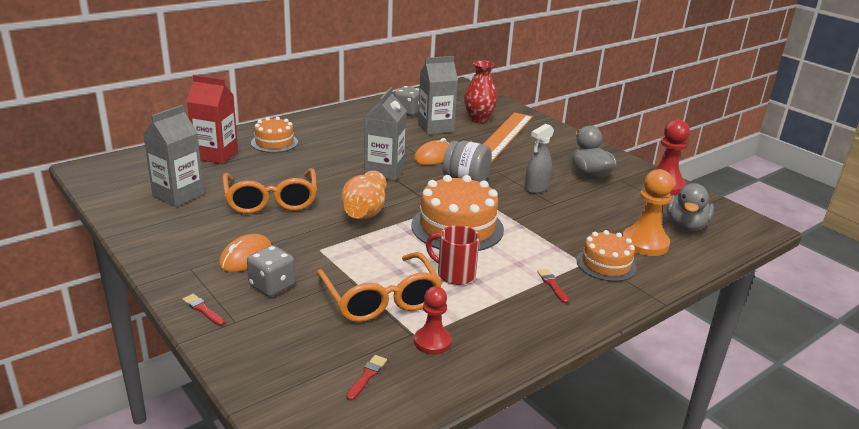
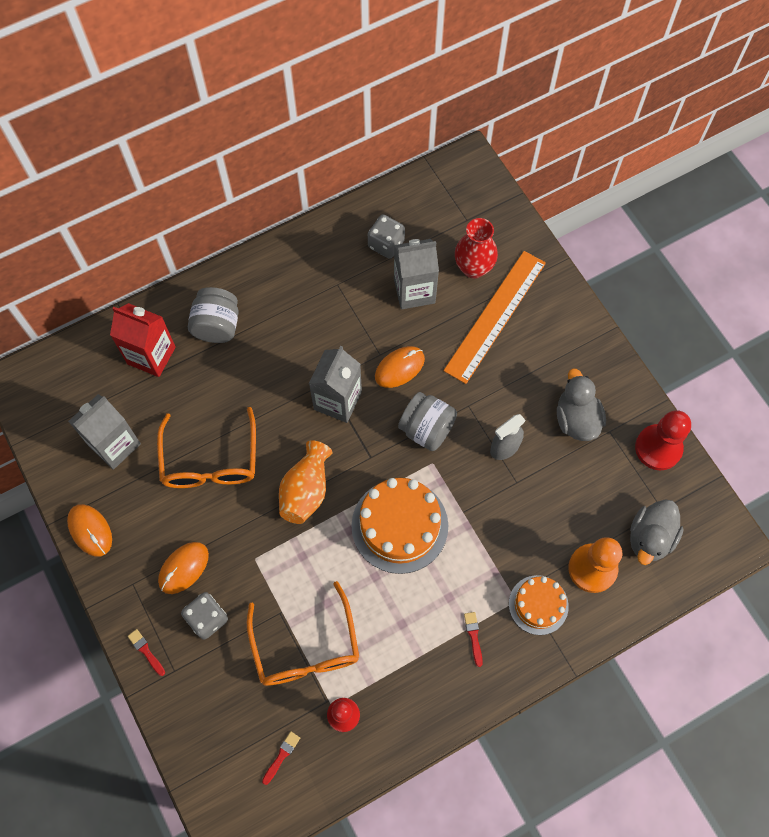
camera: 10 degrees right, 40 degrees up
orange cake [251,117,298,153] -> grey jar [188,287,239,343]
red mug [426,225,480,285] -> none
none -> orange mouse [67,504,112,557]

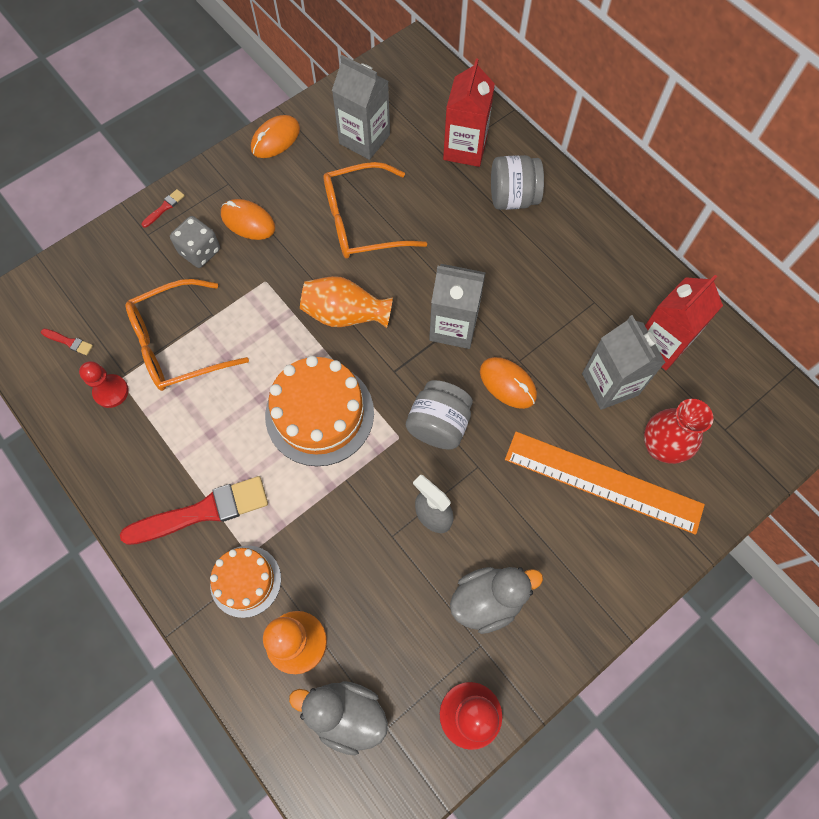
camera: 80 degrees right, 0 degrees up
grey dice [368,215,405,259] -> red carton [645,275,723,370]
red brush [464,612,483,667] -> red brush [120,476,268,545], size x2.38

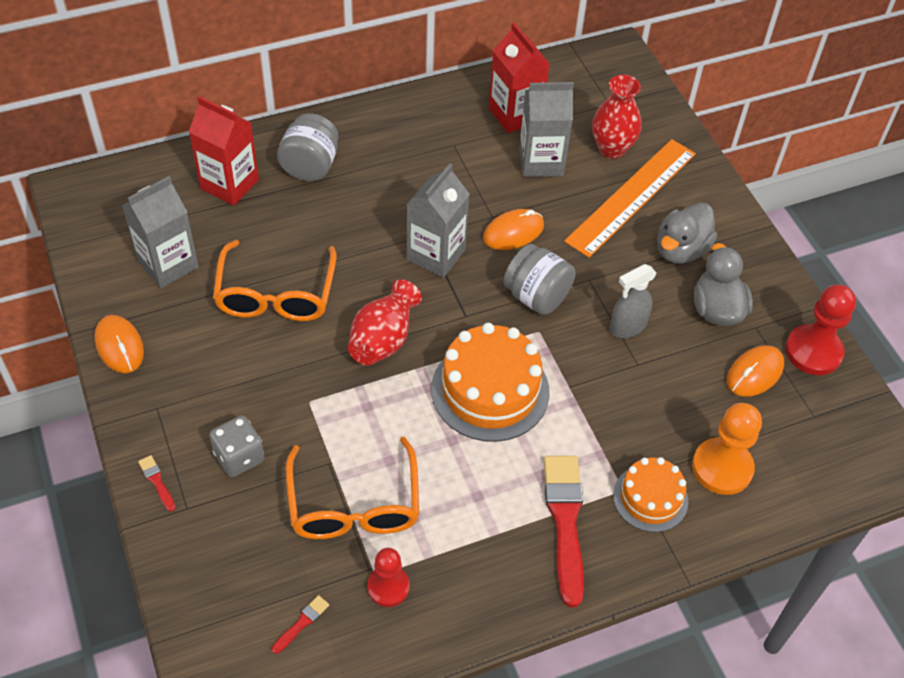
camera: 75 degrees left, 15 degrees down
orange mouse [221,199,275,240] -> orange mouse moved to [727,345,784,397]
grey duck [289,681,388,755] -> grey duck moved to [657,202,717,264]
orange vase [300,276,393,328] -> red vase [348,280,422,365]

